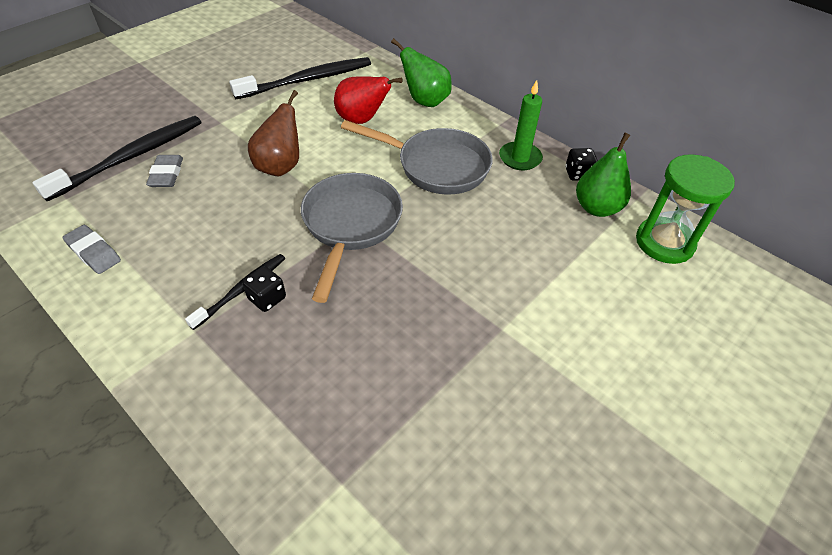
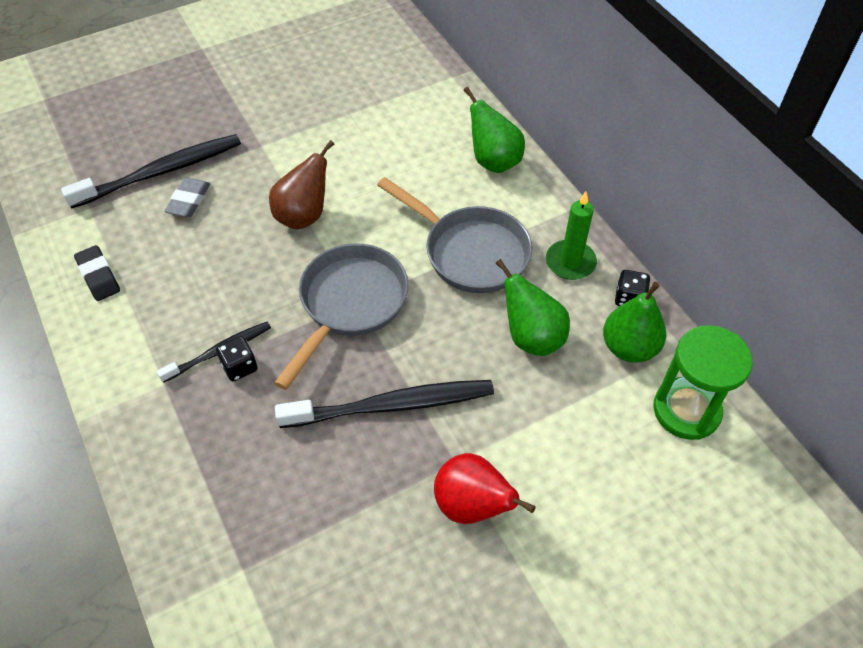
camera: 20 degrees right, 5 degrees up
grey eraser [63,225,121,274] -> black eraser [74,245,120,301]
black toothbrush [229,57,371,99] -> black toothbrush moved to [275,380,494,428]
red pear [334,76,403,124] -> red pear moved to [434,453,536,524]
none -> green pear [496,259,570,356]

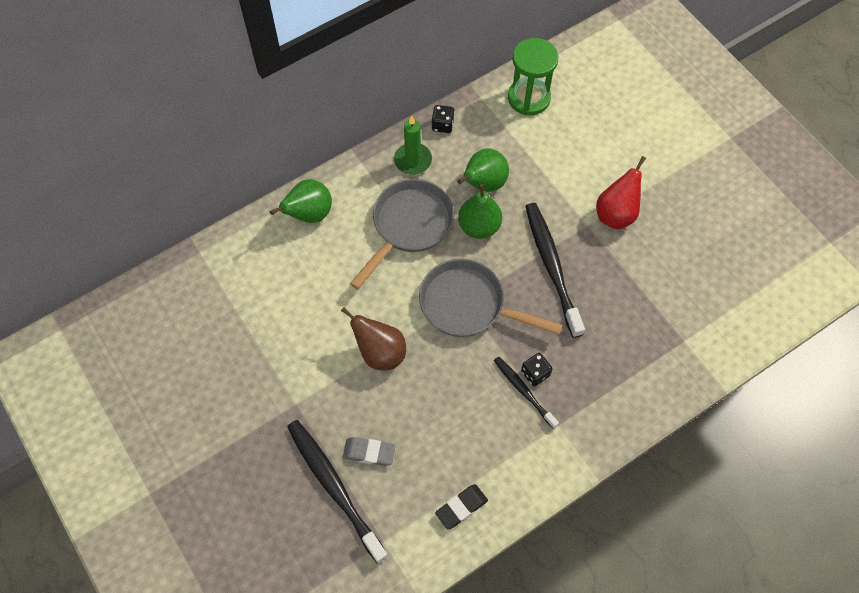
camera: 95 degrees left, 10 degrees up
green pear [603,282,666,363] -> green pear moved to [458,184,502,239]

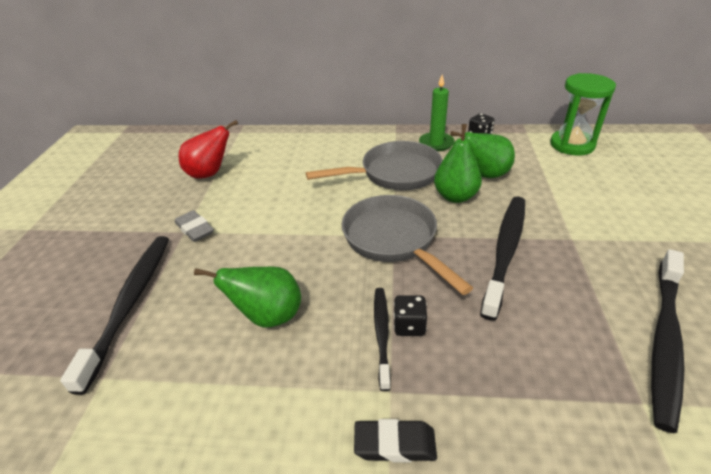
camera: 40 degrees right, 25 degrees down
green pear [270,179,332,223] -> green pear moved to [194,267,301,328]
brown pear [341,307,406,370] -> none
grey eraser [343,437,396,466] -> grey eraser moved to [175,210,214,242]
black eraser [435,484,488,530] -> black eraser moved to [354,419,437,462]
red pear [596,156,646,229] -> red pear moved to [179,120,238,179]
none -> black toothbrush [651,249,685,433]

